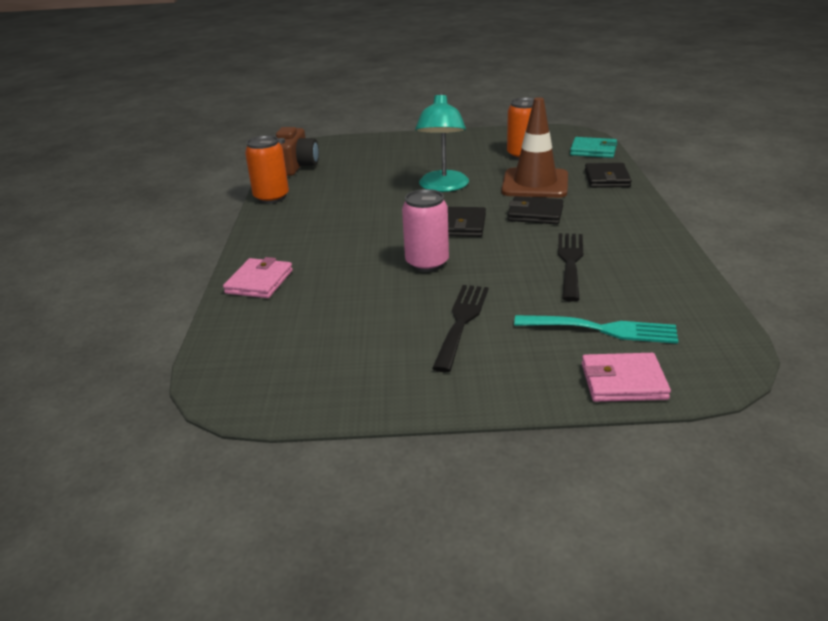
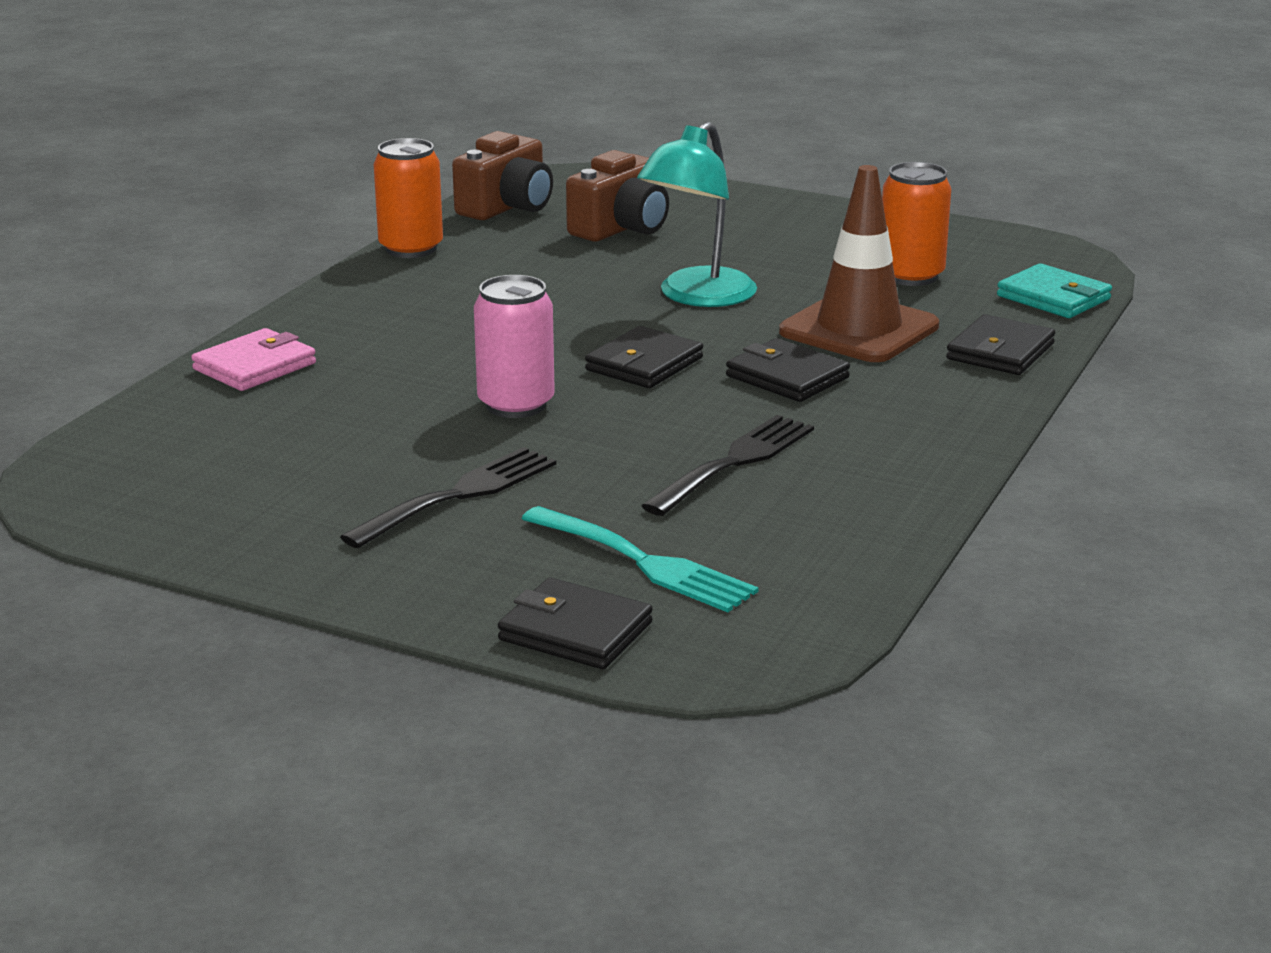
camera: 25 degrees right, 5 degrees down
pink wallet [582,353,671,402] -> black wallet [498,578,653,669]
none -> brown camera [566,150,669,242]

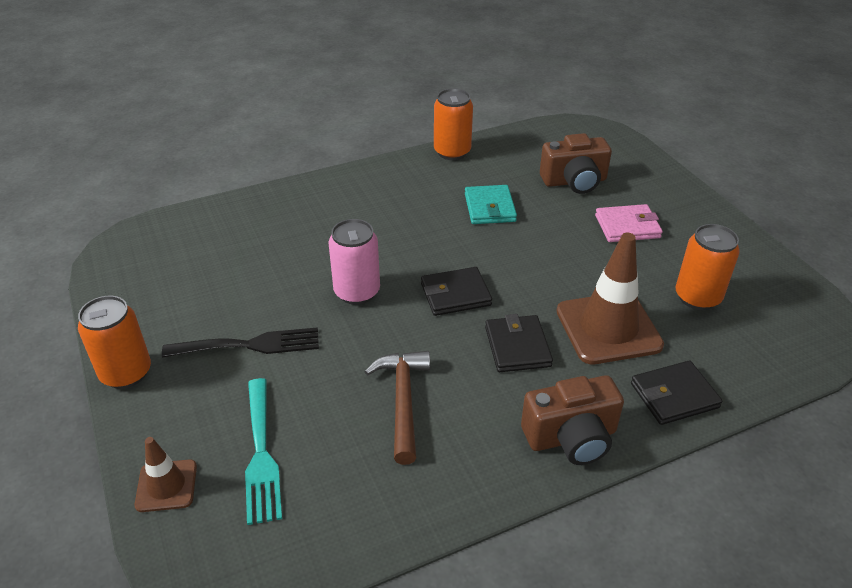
camera: 40 degrees right, 15 degrees up
pink wallet [191,328,316,391] -> pink wallet moved to [595,204,663,242]
brown camera [452,131,553,220] -> brown camera moved to [521,375,624,465]
black wallet [498,578,653,669] -> brown traffic cone [134,437,197,512]
turquoise lamp [637,122,757,307] -> none
black fork [641,415,814,516] -> brown hammer [365,351,430,465]
turquoise wallet [997,263,1112,318] -> turquoise wallet moved to [465,185,517,224]
none -> orange can [78,296,151,389]

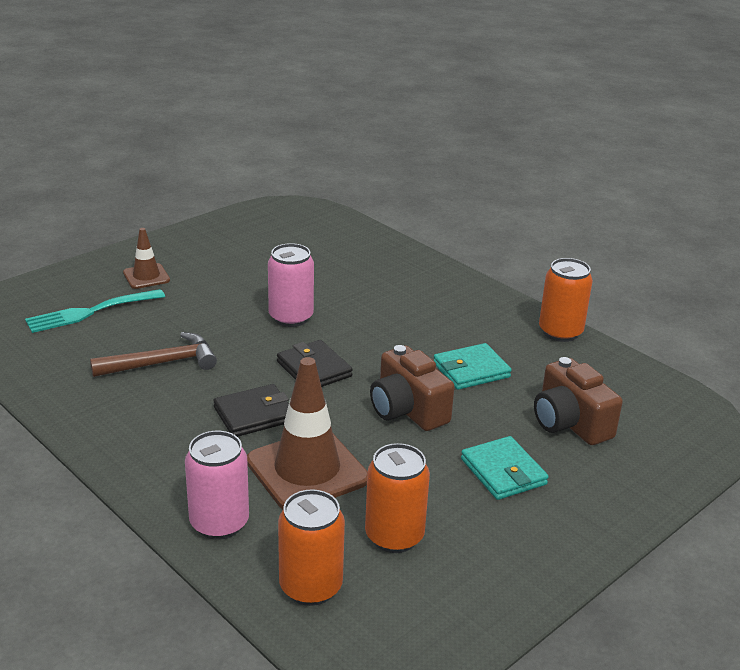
camera: 70 degrees right, 10 degrees down
orange can [78,296,151,389] -> orange can moved to [278,489,345,606]
brown traffic cone [134,437,197,512] -> brown traffic cone moved to [123,228,170,289]
black fork [162,327,319,358] -> none
brown camera [521,375,624,465] -> brown camera moved to [370,345,455,431]
pink wallet [595,204,663,242] -> turquoise wallet [461,436,549,500]
black wallet [631,361,722,425] -> pink can [185,431,249,540]

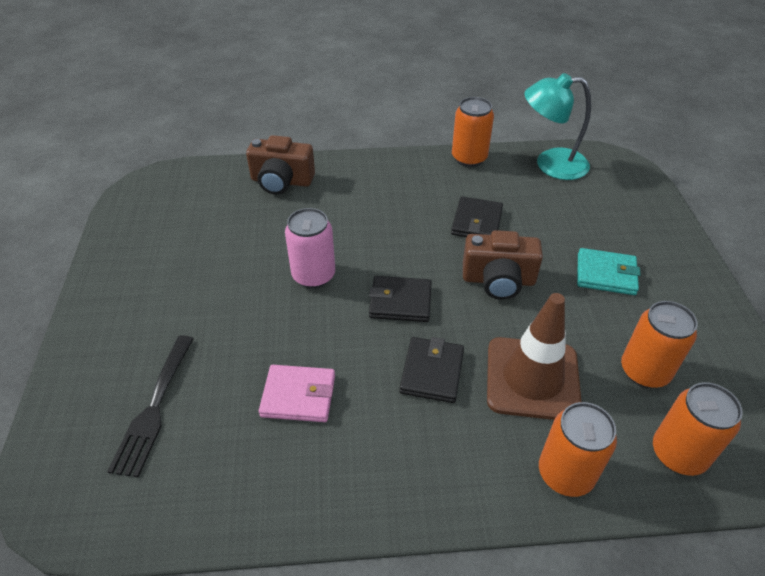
camera: 50 degrees left, 15 degrees up
turquoise fork [25,289,165,333] -> black fork [107,335,194,477]
brown hammer [90,332,217,377] -> pink wallet [259,365,335,422]
brown traffic cone [123,228,170,289] -> none
pink can [185,431,249,540] -> orange can [539,402,617,497]
turquoise wallet [433,343,512,390] -> black wallet [451,196,503,237]
brown camera [534,357,623,445] -> brown camera moved to [246,135,315,195]
none -> turquoise lamp [525,73,591,180]

